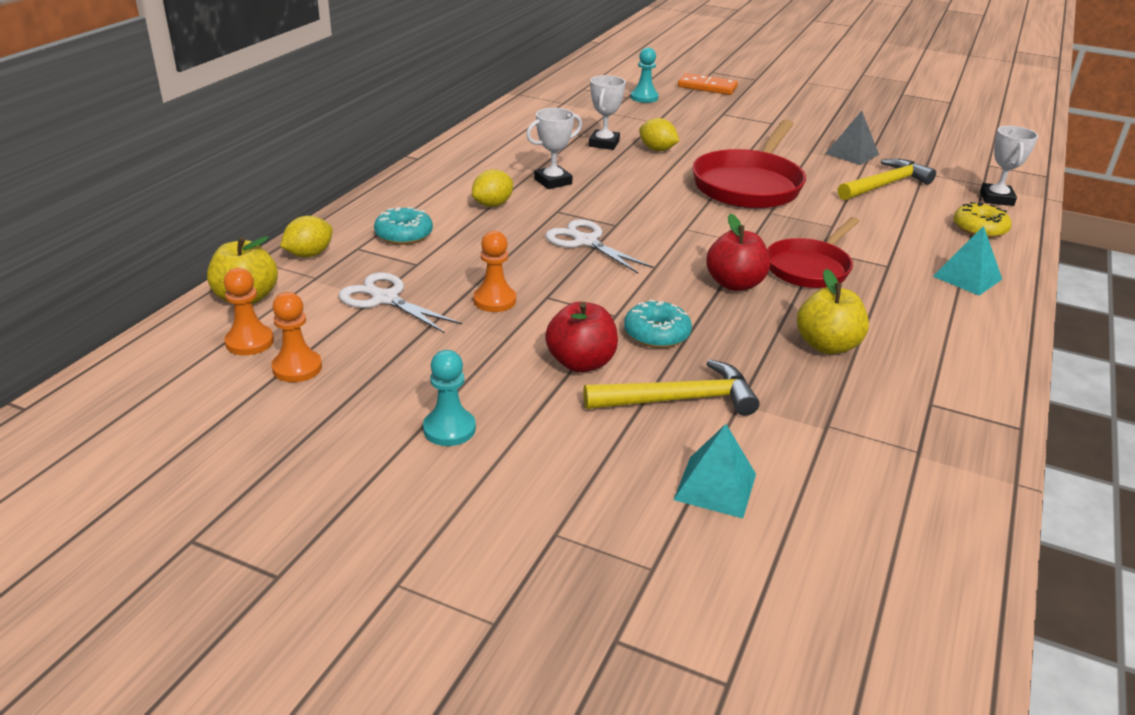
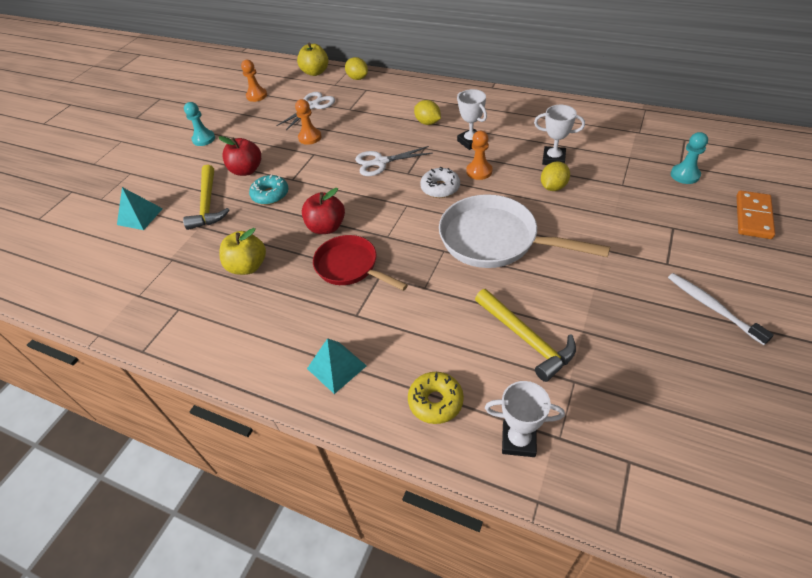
camera: 95 degrees right, 15 degrees up
orange pawn [224,268,274,355] -> orange pawn moved to [466,131,493,180]
turquoise donut [374,207,433,245] -> none
white scissors [545,219,654,273] -> white scissors turned 150 degrees counterclockwise [355,146,433,176]
red pan [692,120,806,209] -> white pan [439,194,610,268]
grey pyramid [825,111,879,165] -> none
none -> white donut [420,167,460,198]
none -> white toothbrush [668,273,774,345]

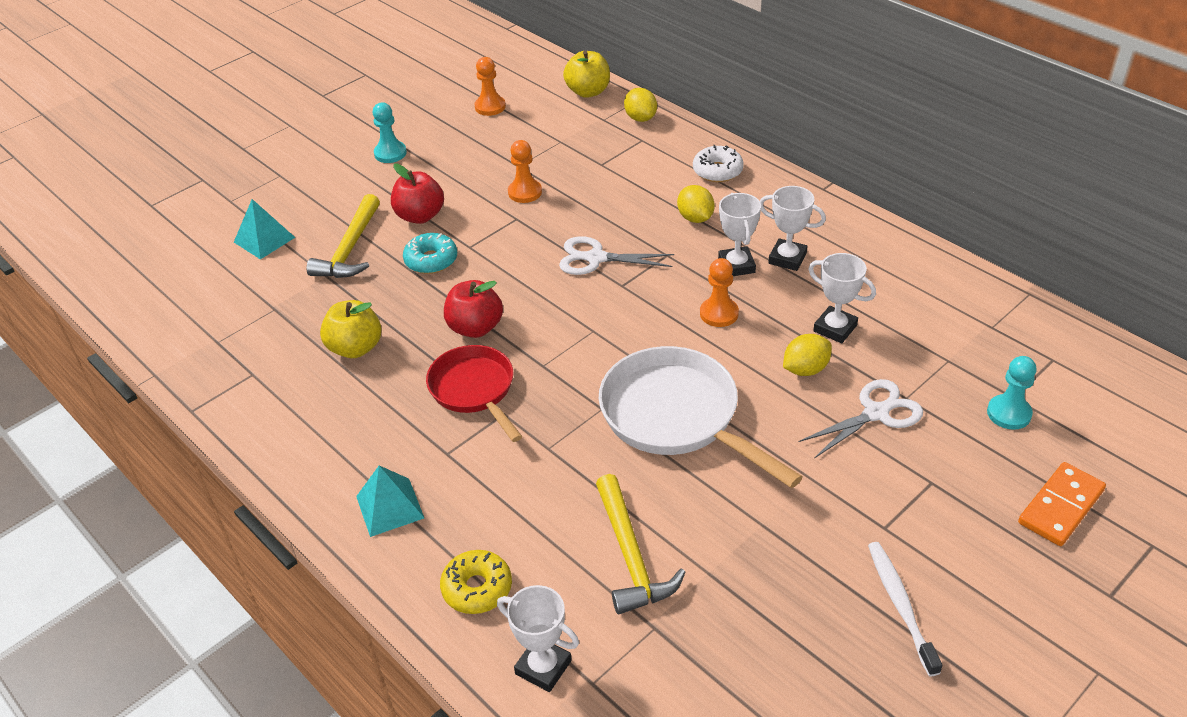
camera: 20 degrees right, 5 degrees down
white scissors [276,92,335,130] -> white scissors moved to [799,379,923,458]
white donut [420,167,460,198] -> white donut moved to [693,145,744,182]
none -> white trophy [760,186,826,271]

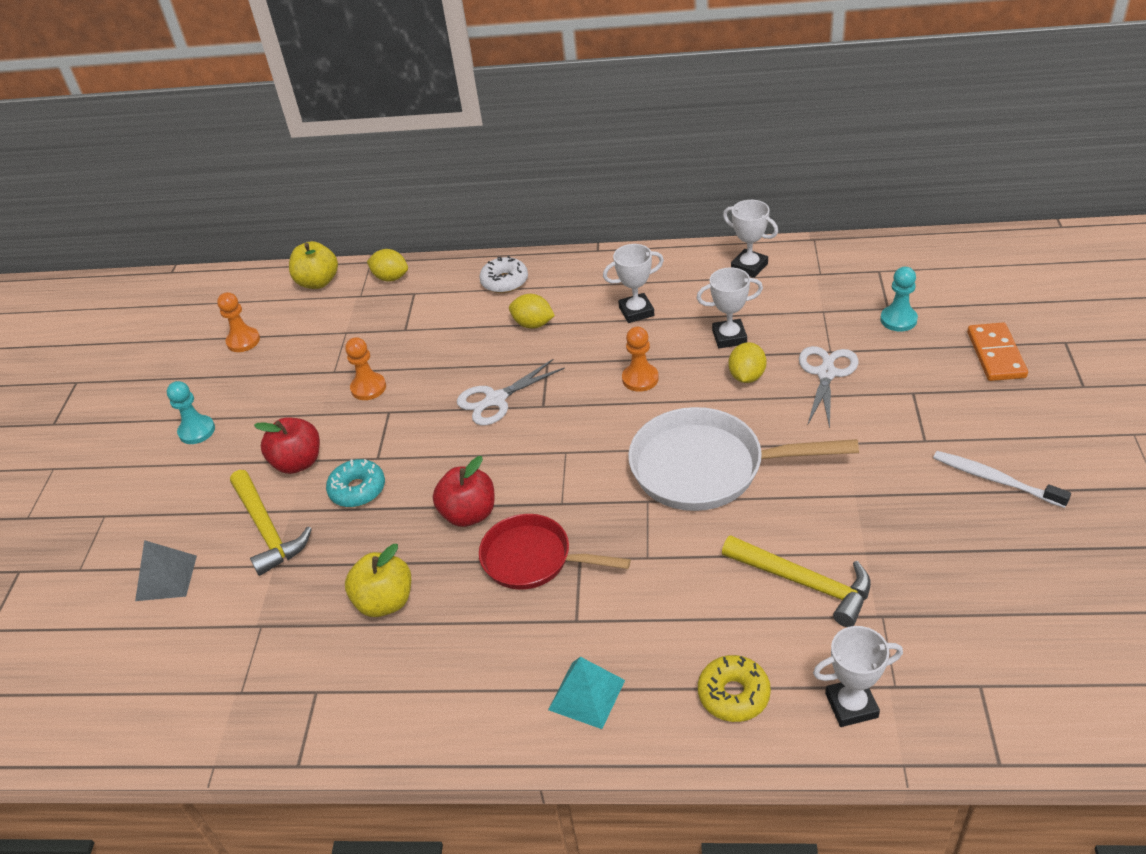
camera: 40 degrees left, 0 degrees up
turquoise pyramid [234,199,295,260] -> grey pyramid [135,540,197,601]
white trophy [718,193,761,276] -> white trophy moved to [723,200,778,278]

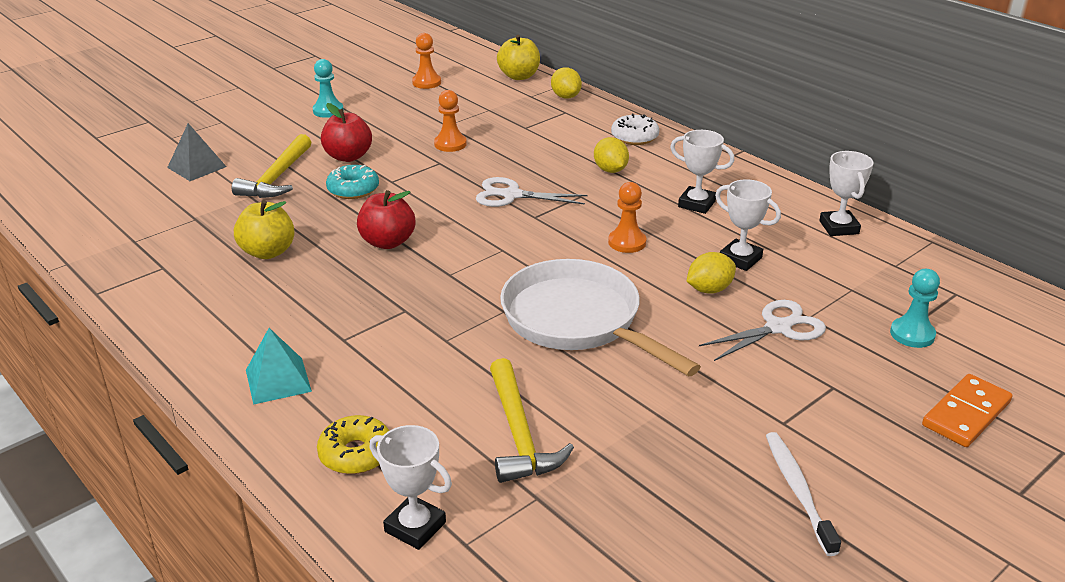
camera: 40 degrees right, 10 degrees down
red pan [479,514,631,590] -> none

